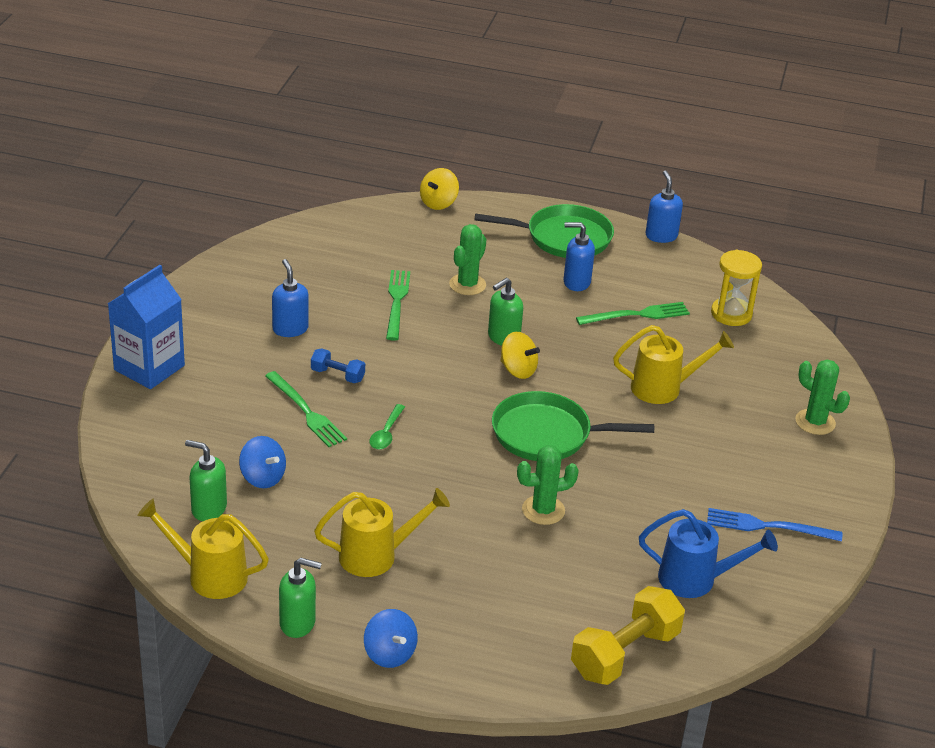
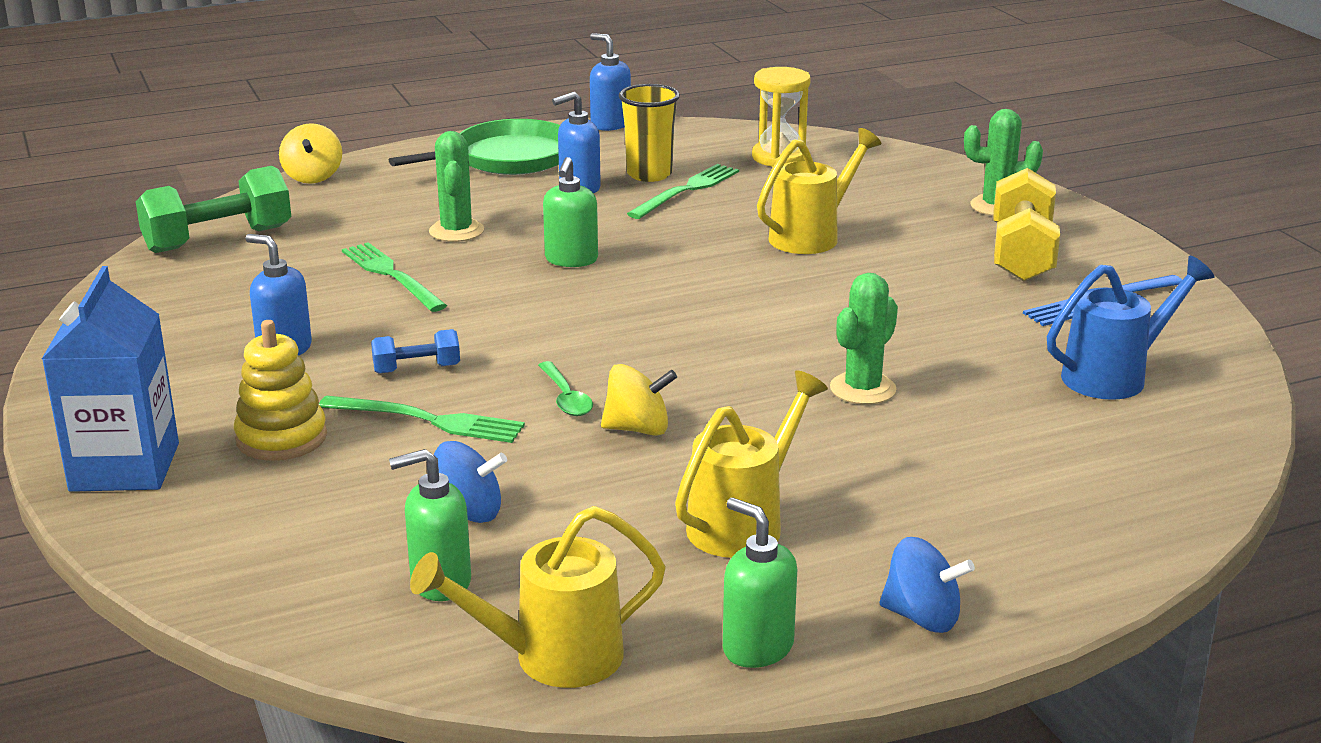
camera: 35 degrees left, 10 degrees down
green soap dispenser [279,558,322,638] -> green soap dispenser turned 105 degrees counterclockwise [723,497,797,668]
green pan [492,391,654,461] -> none
yellow spinning top [500,332,540,379] -> yellow spinning top moved to [601,364,677,436]
yellow dumbbell [571,586,685,685] -> yellow dumbbell moved to [993,168,1060,282]
none -> green dumbbell [136,166,291,253]
none -> yellow stacking toy [234,320,327,461]
none -> yellow cup [619,84,680,182]

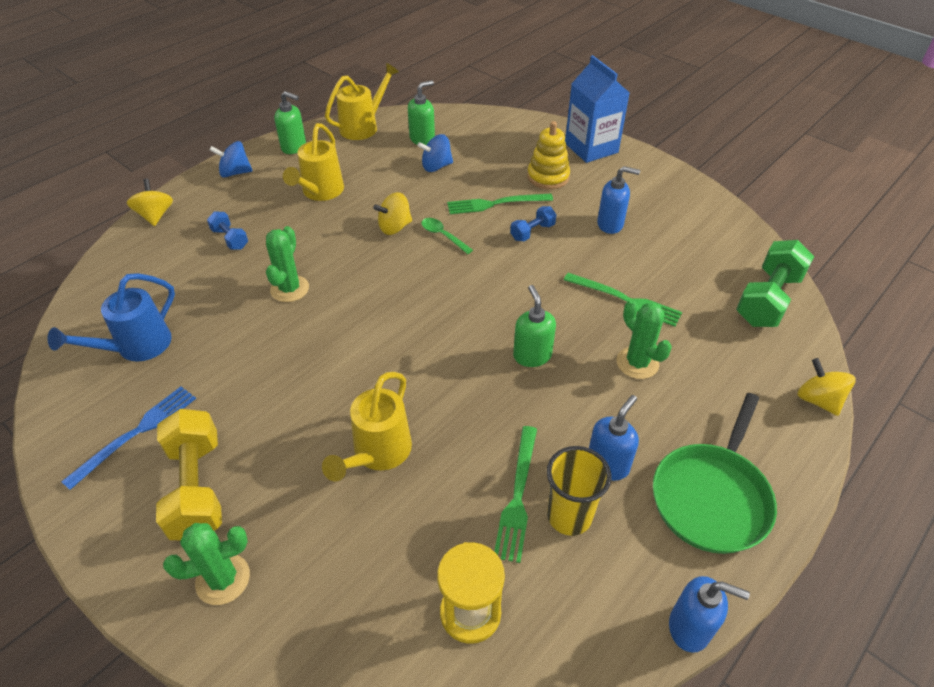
camera: 155 degrees right, 20 degrees up
none -> yellow spinning top [127,179,173,226]
none -> blue dumbbell [207,211,248,250]

